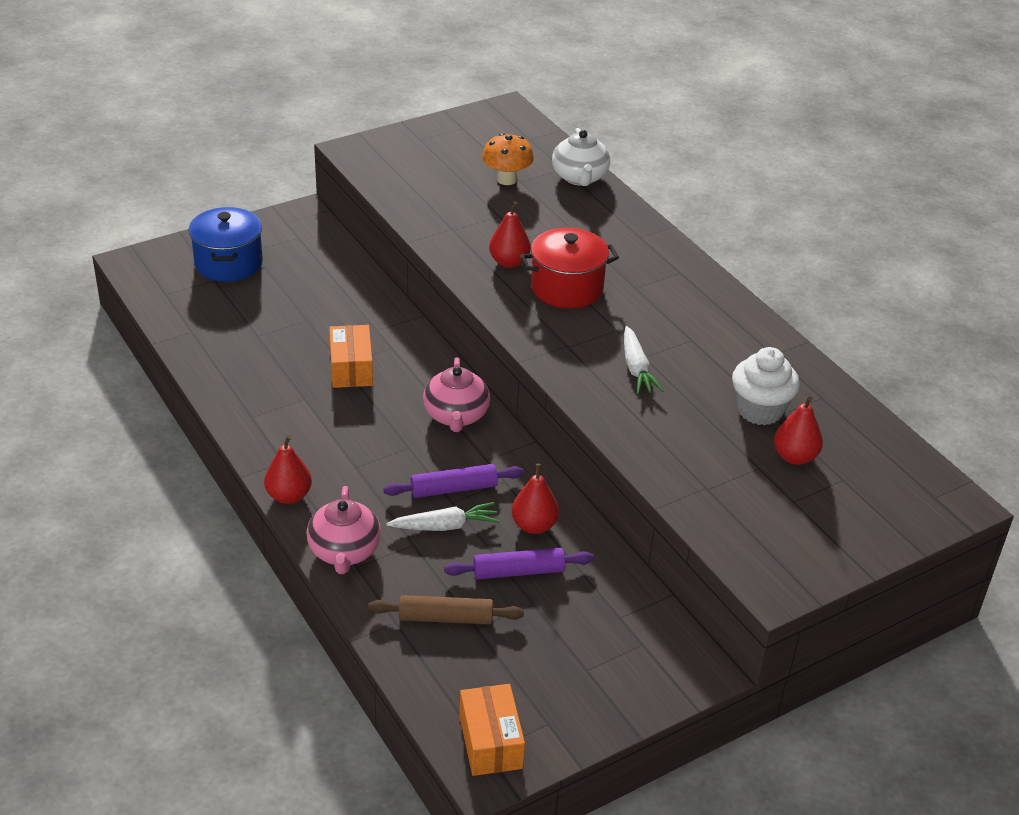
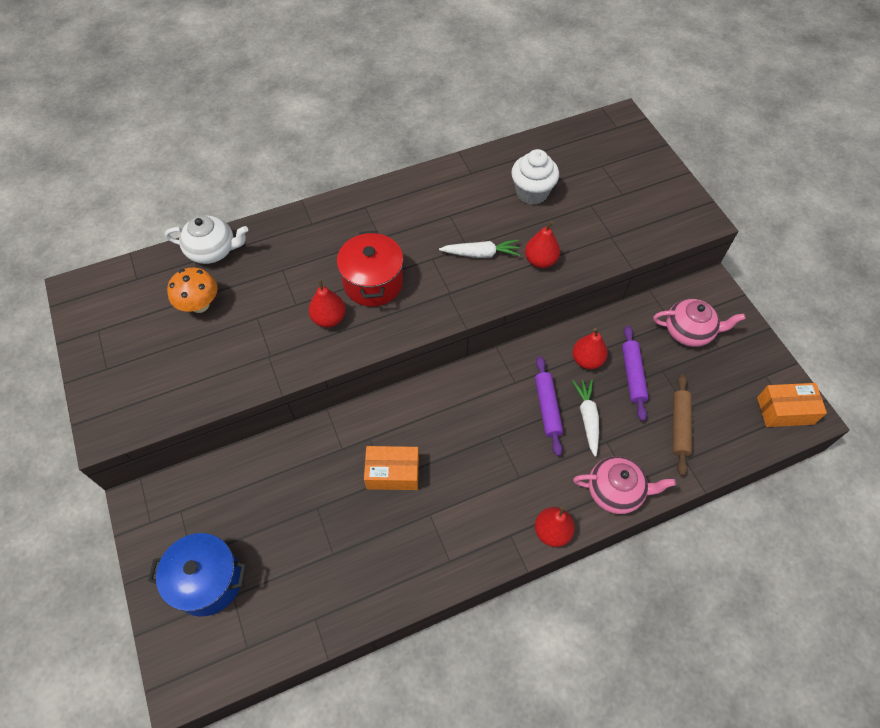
camera: 80 degrees left, 20 degrees up
pink teapot [423,357,490,432] -> pink teapot moved to [653,299,745,347]
red pear [774,396,823,465] -> red pear moved to [525,221,560,268]

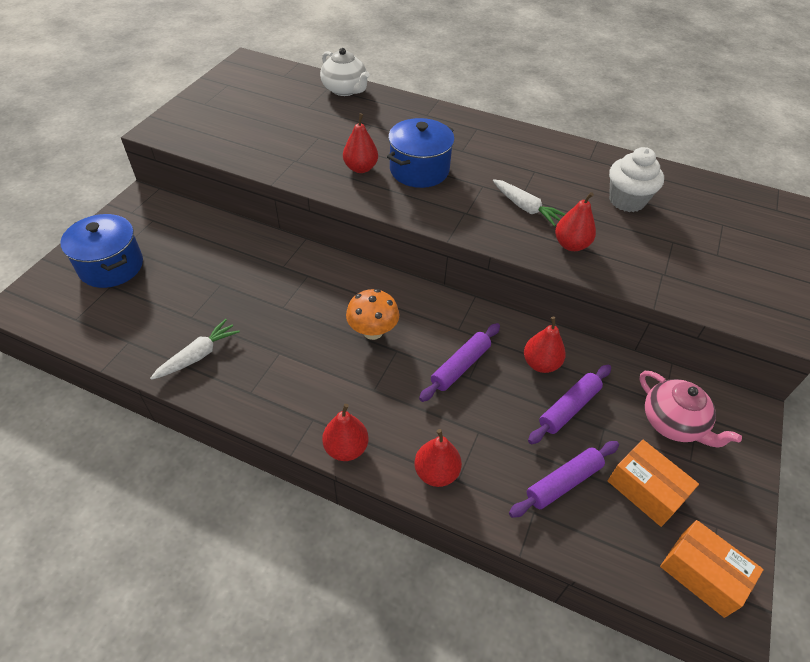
camera: 45 degrees right, 10 degrees down
orange mushroom [167,268,218,313] -> orange mushroom moved to [346,289,399,340]
red pot [337,231,403,307] -> blue pot [387,118,454,188]
orange box [364,446,419,490] -> orange box moved to [608,440,699,527]
white carrot [572,379,599,457] -> white carrot moved to [150,319,240,380]
pink teapot [573,456,676,514] -> red pear [414,429,462,487]
brown rolling pin [673,374,692,476] -> purple rolling pin [509,441,619,518]

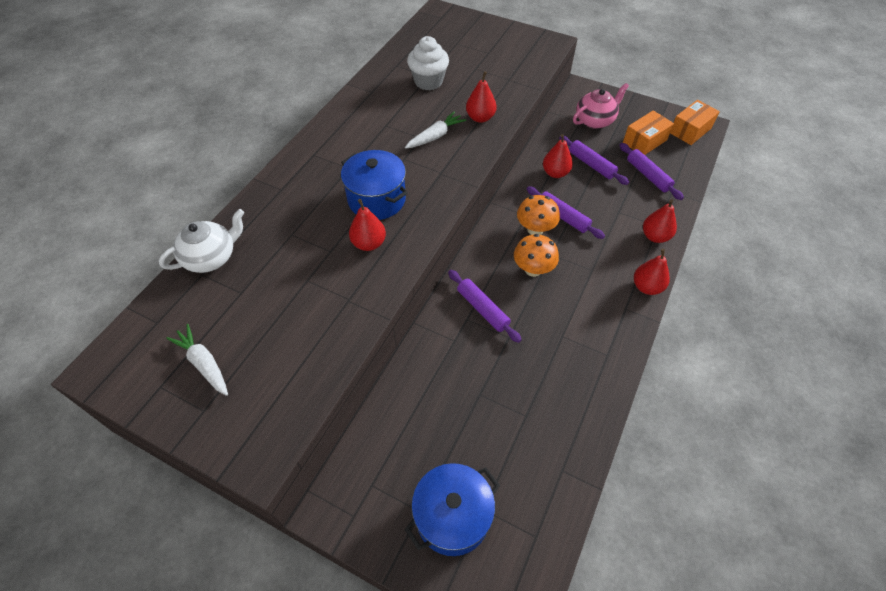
camera: 85 degrees left, 5 degrees up
white carrot [150,319,240,380] -> white carrot moved to [166,324,228,396]
none -> purple rolling pin [448,270,522,343]
none -> orange mushroom [517,195,560,235]

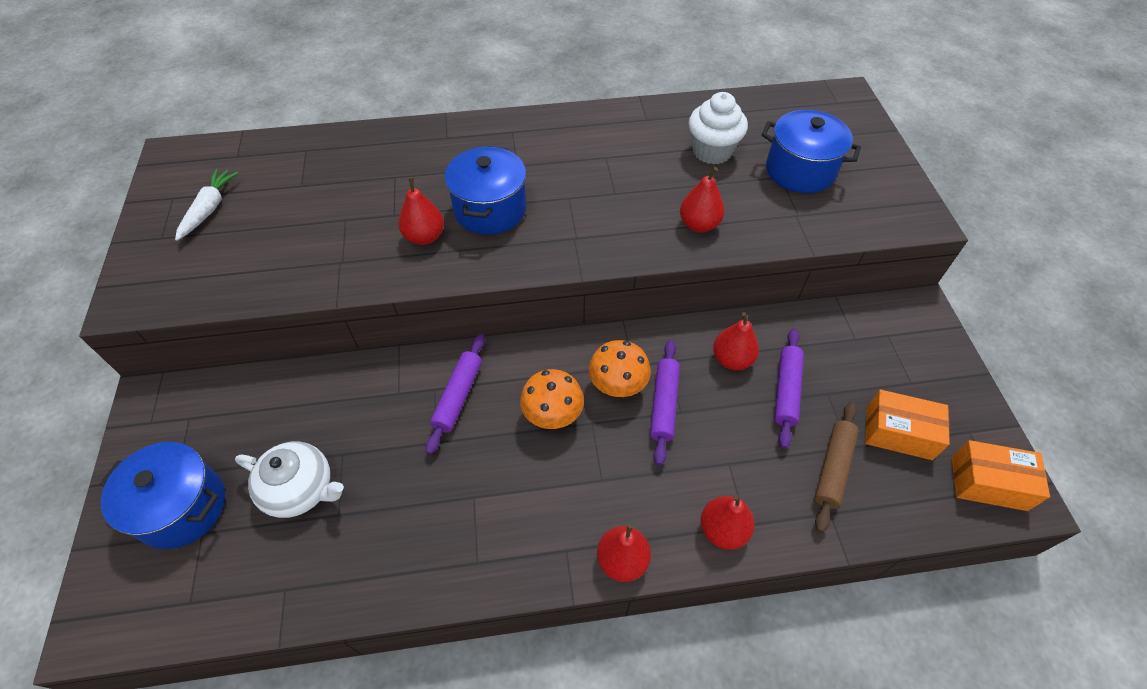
camera: 55 degrees right, 0 degrees up
white teapot [159,209,244,273] -> white teapot moved to [235,441,344,518]
white carrot [405,111,466,149] -> none
pink teapot [573,83,629,129] -> none
purple rolling pin [619,143,684,200] -> brown rolling pin [815,402,859,533]
none -> blue pot [761,110,861,193]

